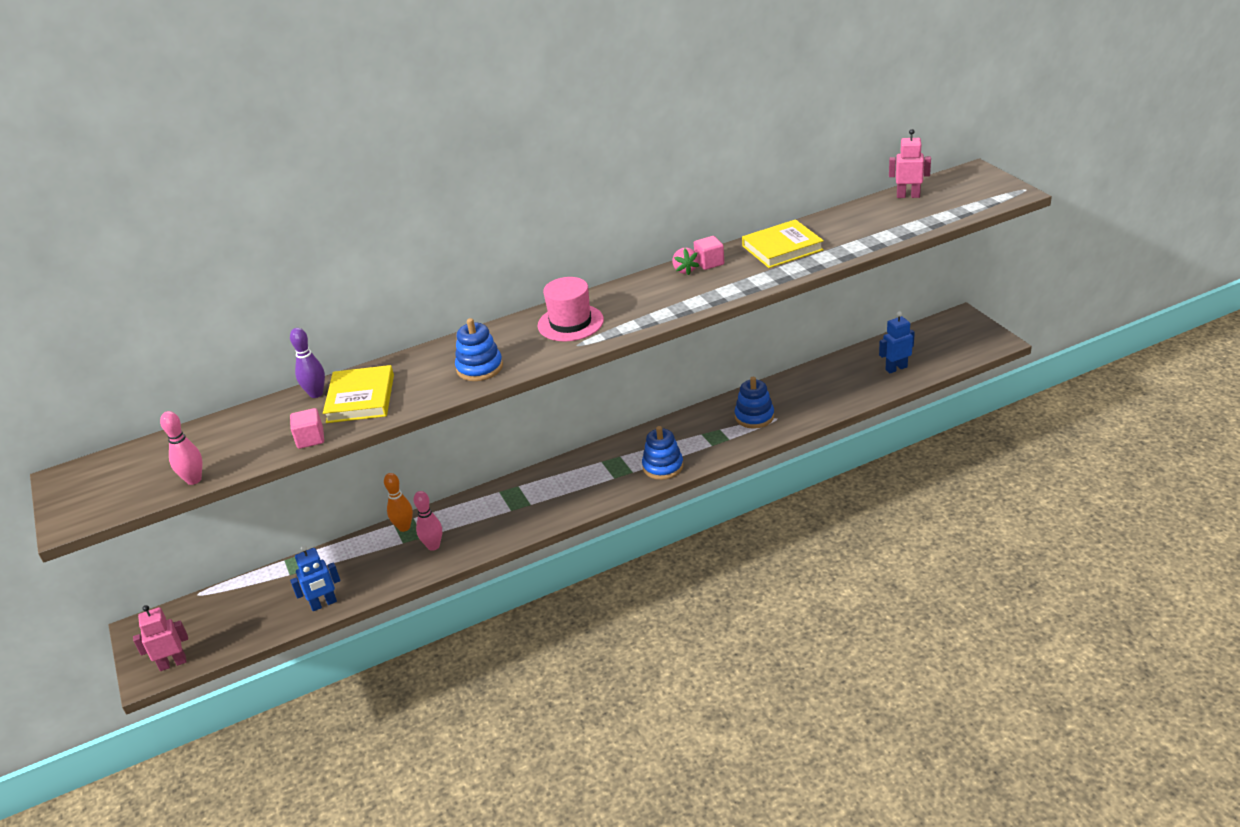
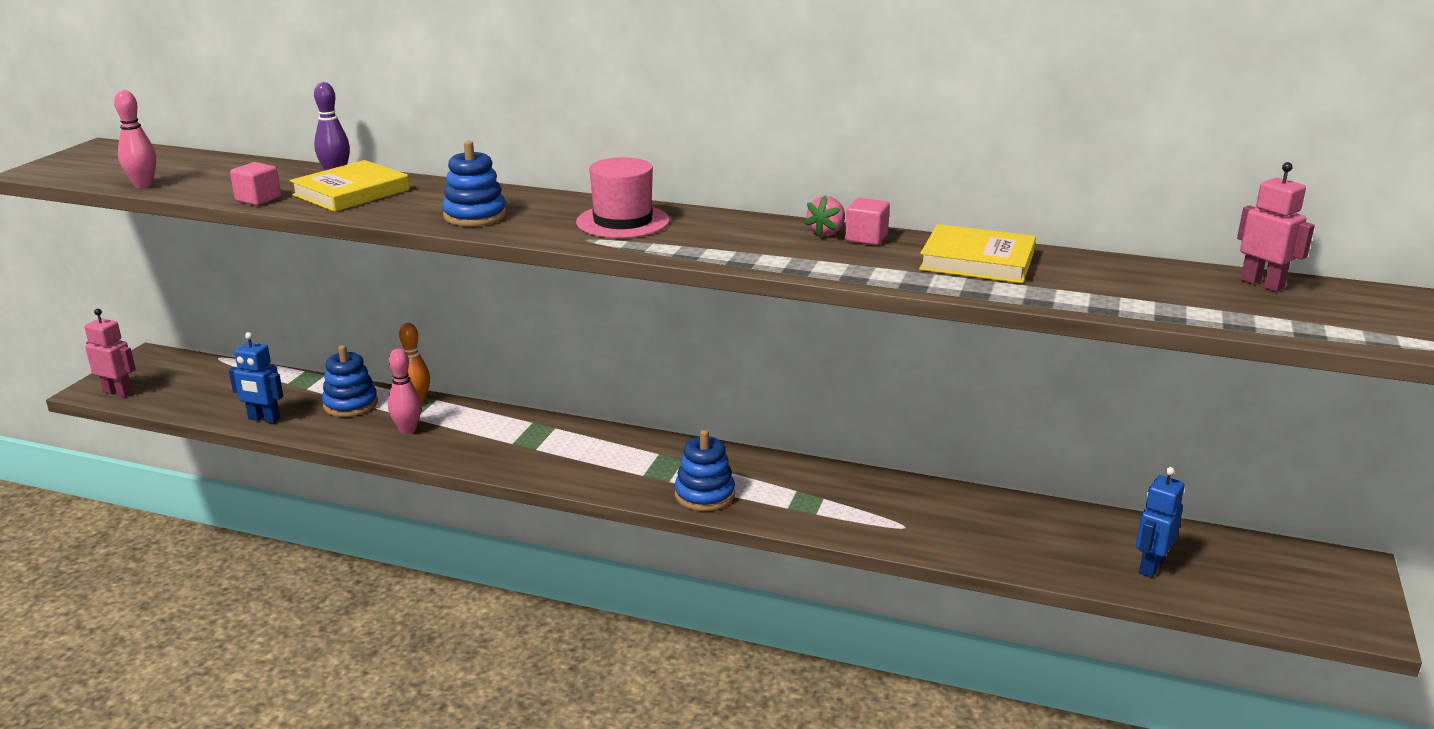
camera: 40 degrees right, 10 degrees down
blue stacking toy [735,377,774,429] -> blue stacking toy moved to [322,345,378,417]
blue robot [879,311,915,373] -> blue robot turned 75 degrees counterclockwise [1136,467,1185,578]

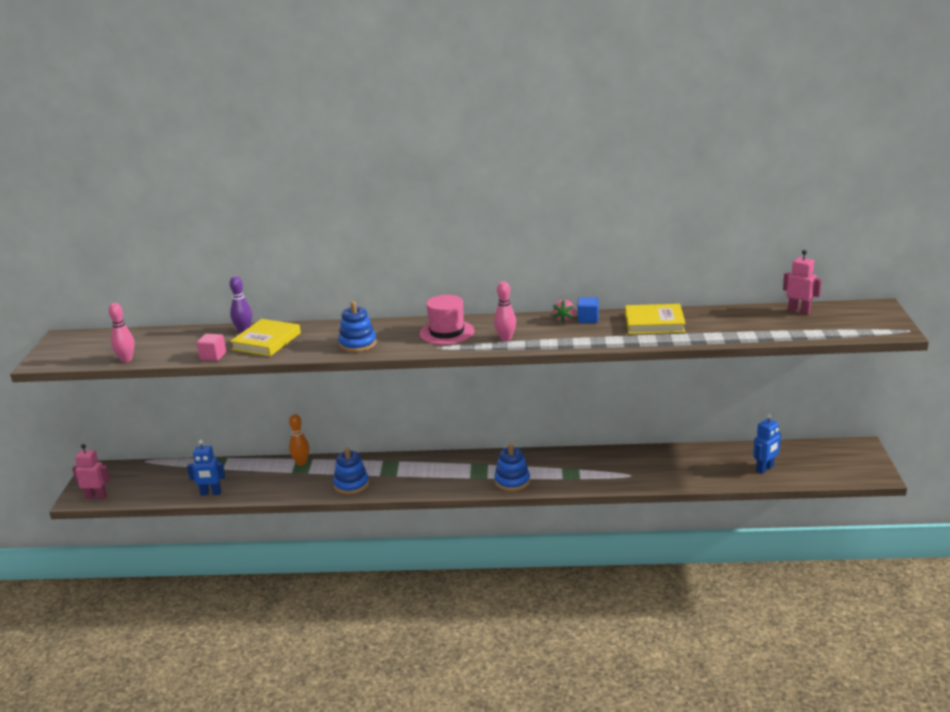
camera: 15 degrees left, 0 degrees up
blue stacking toy [322,345,378,417] -> blue stacking toy moved to [333,447,369,495]
pink bowling pin [388,348,422,434] -> pink bowling pin moved to [494,281,516,341]
pink cube [845,198,890,245] -> blue cube [577,297,598,323]
blue robot [1136,467,1185,578] -> blue robot turned 150 degrees counterclockwise [753,414,781,474]

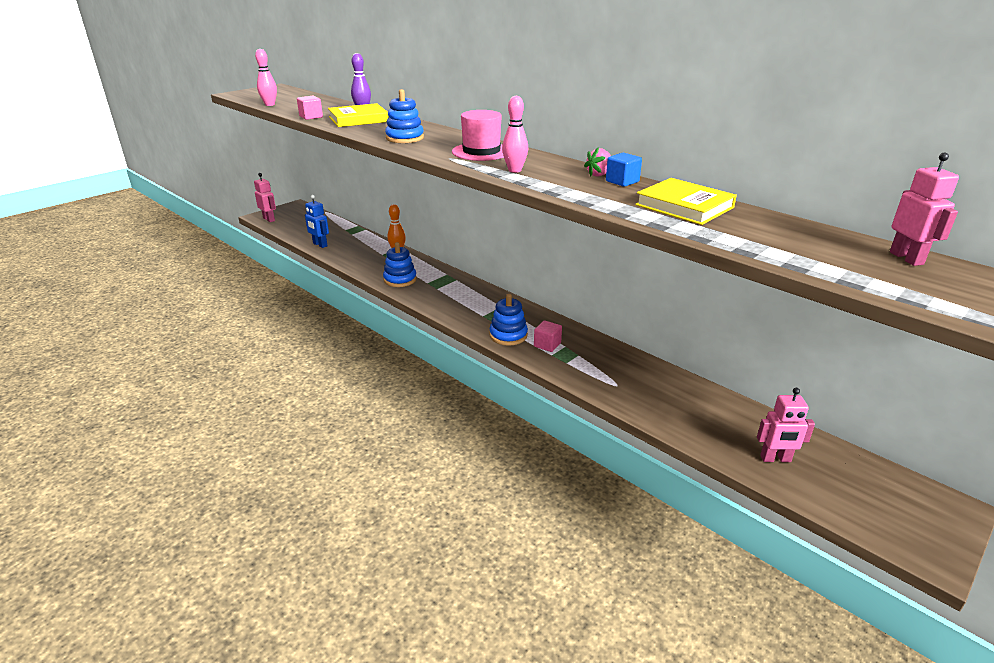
camera: 40 degrees right, 5 degrees up
blue robot [753,414,781,474] -> pink robot [757,388,815,462]
none -> pink cube [534,320,562,352]

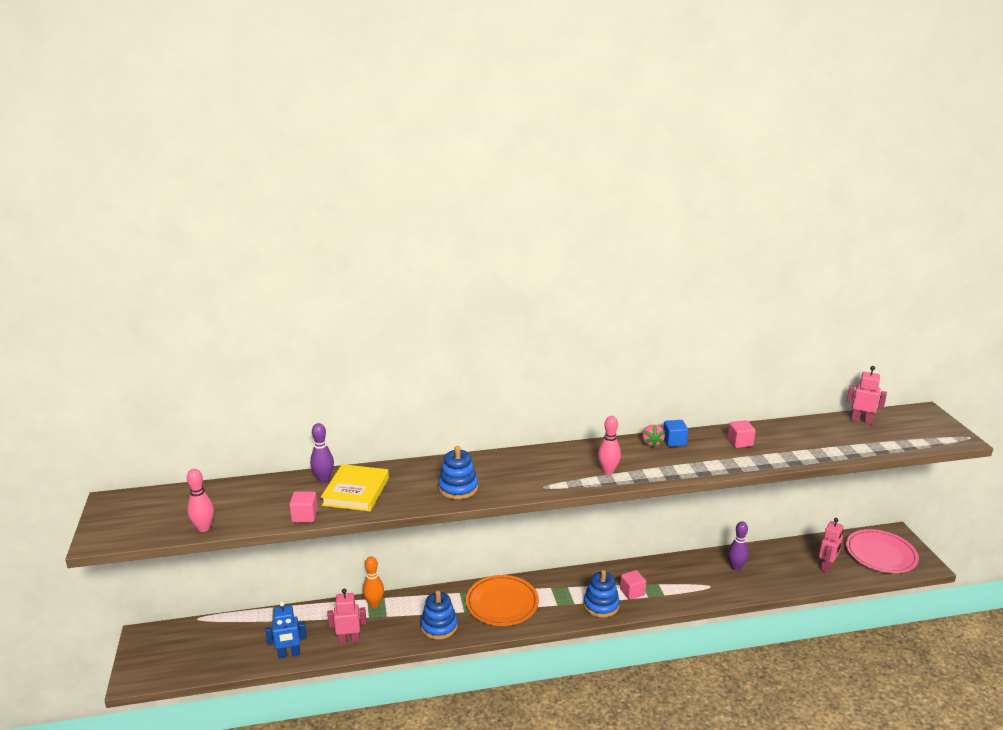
camera: 55 degrees left, 5 degrees down
pink robot [254,173,276,222] -> pink robot moved to [327,589,366,644]
pink hat [452,110,504,161] -> none
yellow book [635,178,737,225] -> pink cube [727,420,756,448]
none -> orange plate [466,575,539,626]
none -> purple bowling pin [728,521,749,571]
none -> pink plate [846,529,919,573]

